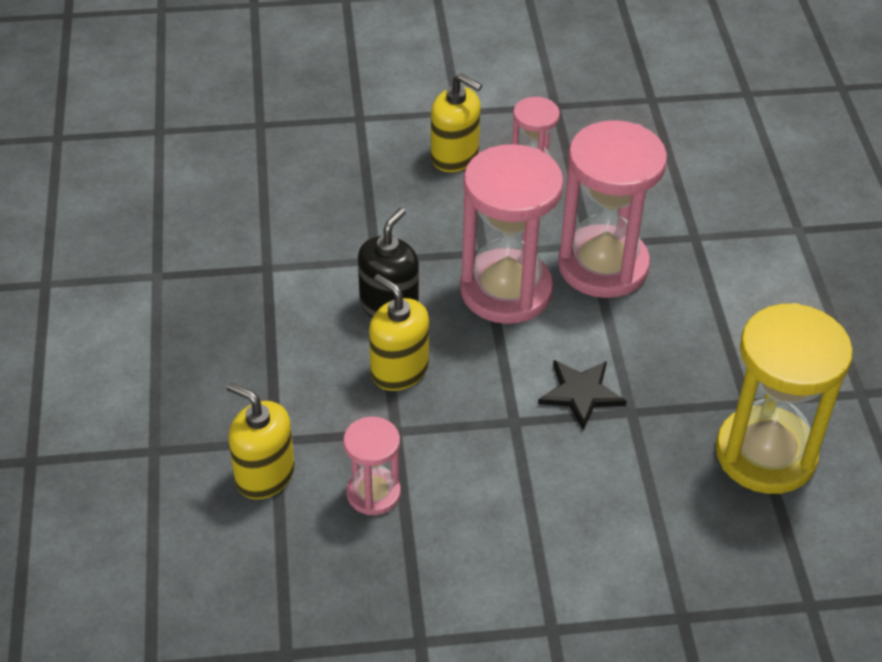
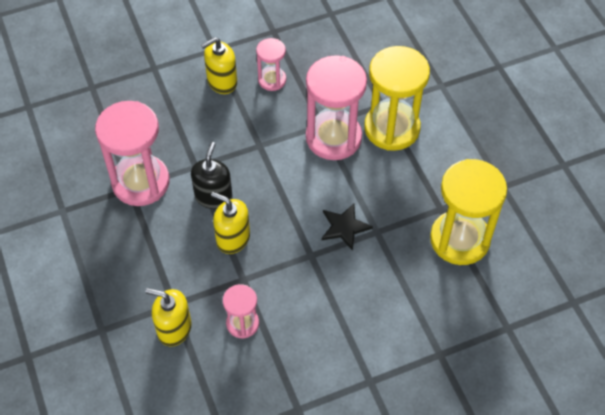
camera: 15 degrees left, 10 degrees up
yellow soap dispenser [431,74,482,172] -> yellow soap dispenser turned 135 degrees clockwise [201,37,237,94]
pink hourglass [460,144,564,324] -> pink hourglass moved to [95,101,170,206]
none -> yellow hourglass [364,46,430,151]

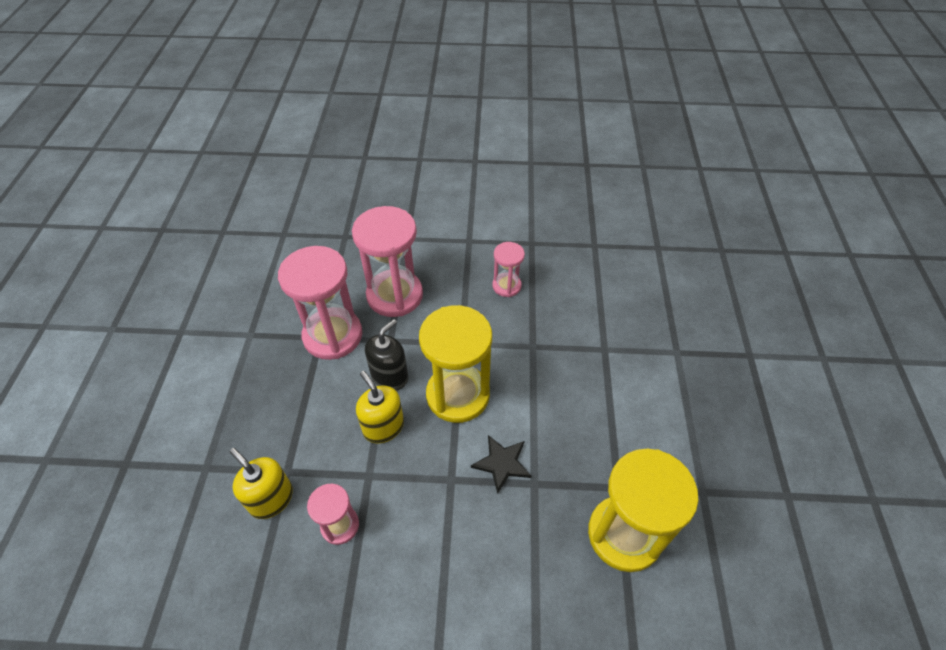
camera: 25 degrees right, 5 degrees down
yellow soap dispenser [201,37,237,94] -> none
pink hourglass [306,55,367,160] -> pink hourglass moved to [352,206,423,317]
yellow hourglass [364,46,430,151] -> yellow hourglass moved to [419,305,492,423]

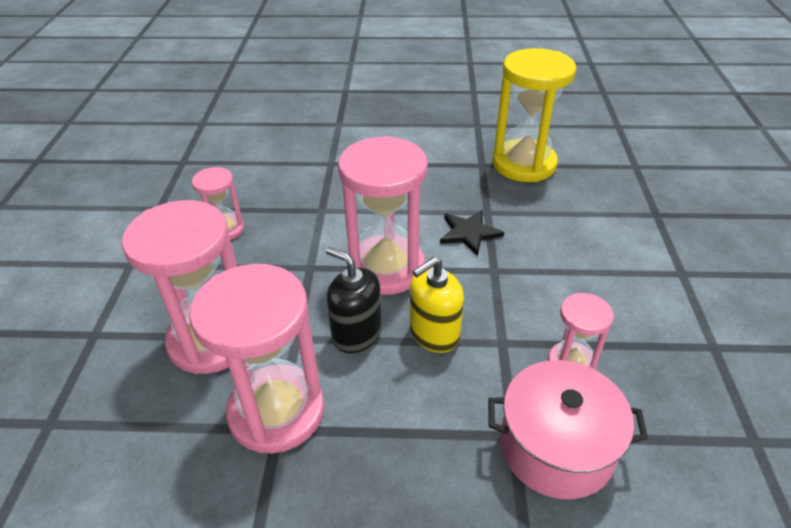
camera: 90 degrees left, 10 degrees down
yellow soap dispenser [230,448,293,519] -> pink pot [488,360,648,499]
yellow hourglass [419,305,492,423] -> pink hourglass [338,136,428,295]

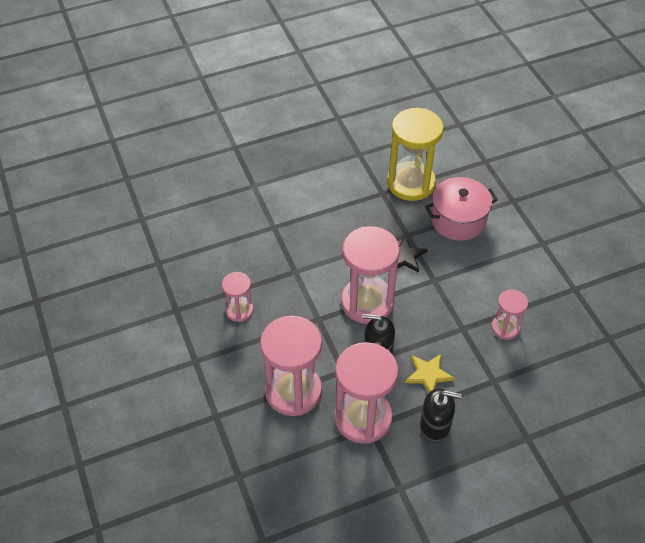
camera: 25 degrees left, 10 degrees up
yellow soap dispenser [410,257,464,353] -> none
pink pot [488,360,648,499] -> pink pot moved to [425,177,498,241]
none -> yellow star [405,354,455,392]
none -> black soap dispenser [420,388,462,443]

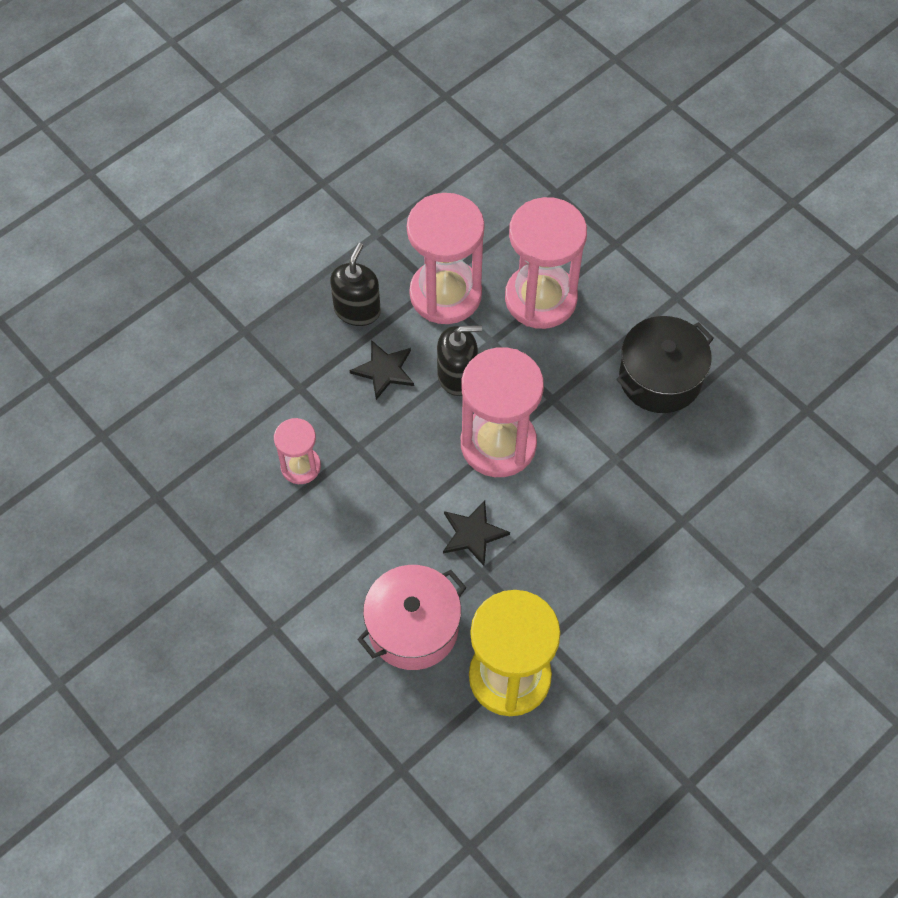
camera: 160 degrees right, 10 degrees up
pink hourglass [222,272,254,322] -> black pot [616,316,714,413]
yellow star [405,354,455,392] -> black star [350,340,414,400]
black soap dispenser [420,388,462,443] -> black soap dispenser turned 120 degrees clockwise [330,243,381,326]

